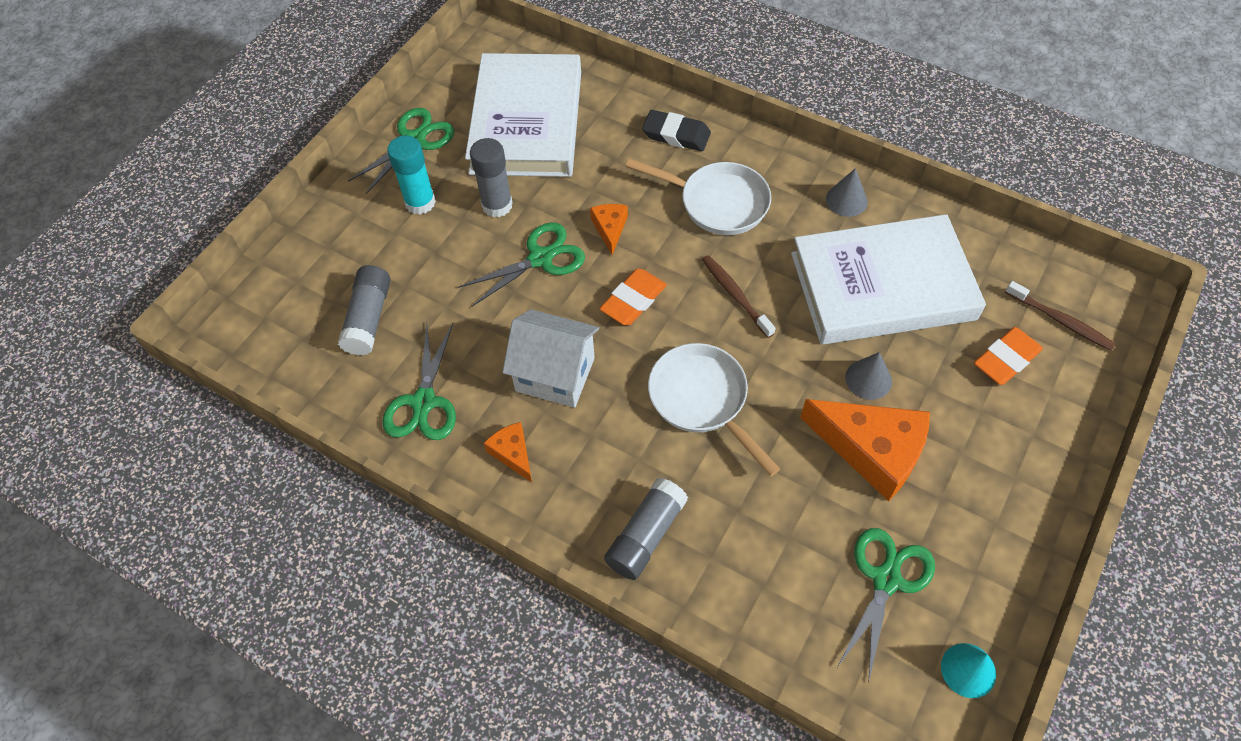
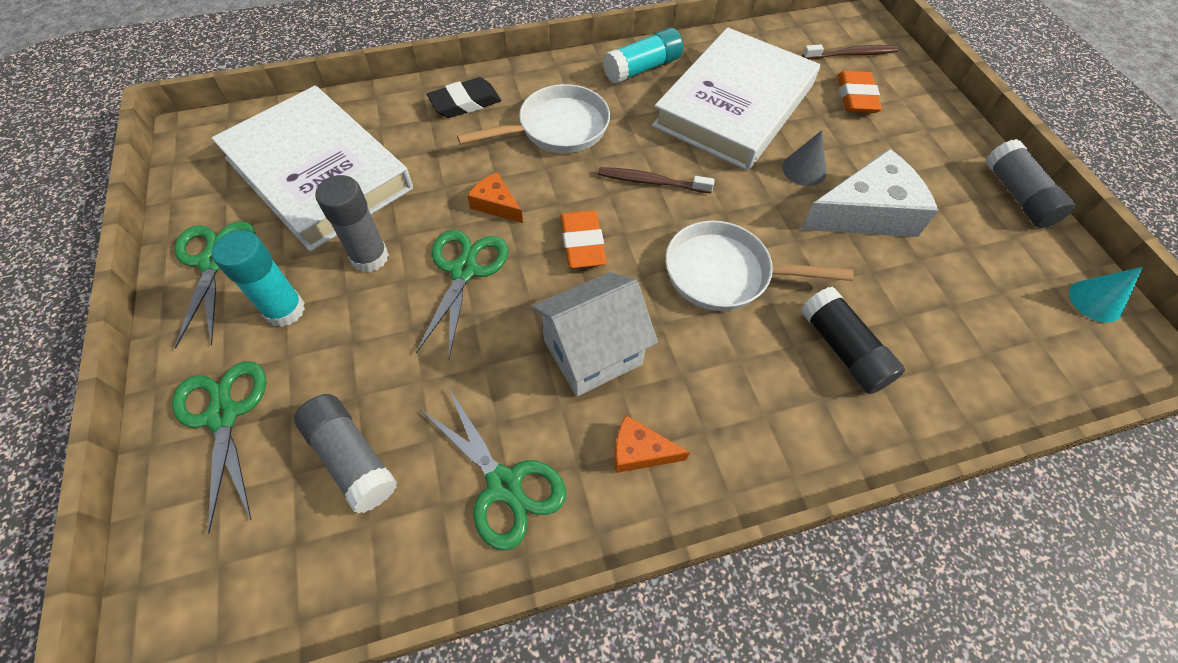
camera: 50 degrees left, 0 degrees up
grey glue stick [604,478,688,580] -> grey glue stick moved to [985,139,1075,228]
orange cheese [800,399,930,501] -> white cheese [800,149,939,237]
grey cone [826,168,868,217] -> turquoise glue stick [603,28,683,84]
green scissors [838,528,935,680] -> green scissors moved to [172,361,266,533]
none -> black glue stick [801,286,905,394]

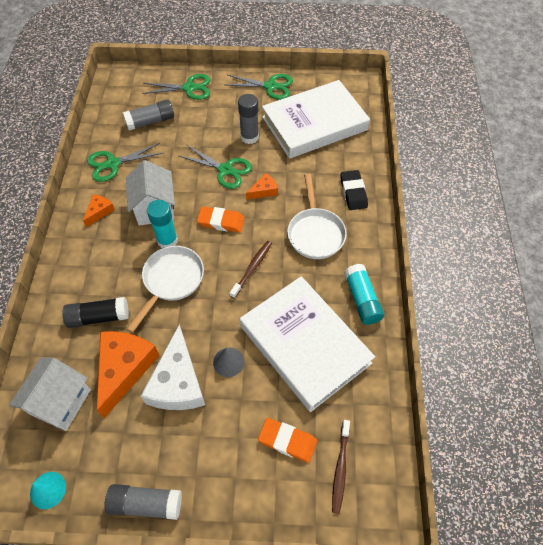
camera: 110 degrees right, 0 degrees up
turquoise glue stick [212,230,305,327] -> turquoise glue stick moved to [147,200,178,248]
none -> white house [9,358,91,431]
none -> orange cheese [97,331,160,418]

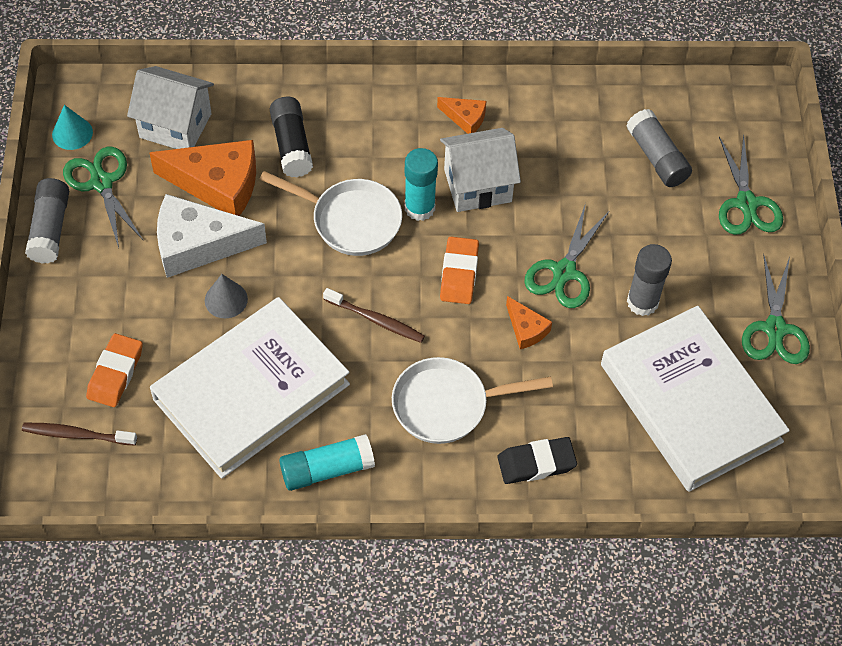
camera: 85 degrees right, 0 degrees up
green scissors [87,143,163,182] -> green scissors moved to [63,147,144,248]

